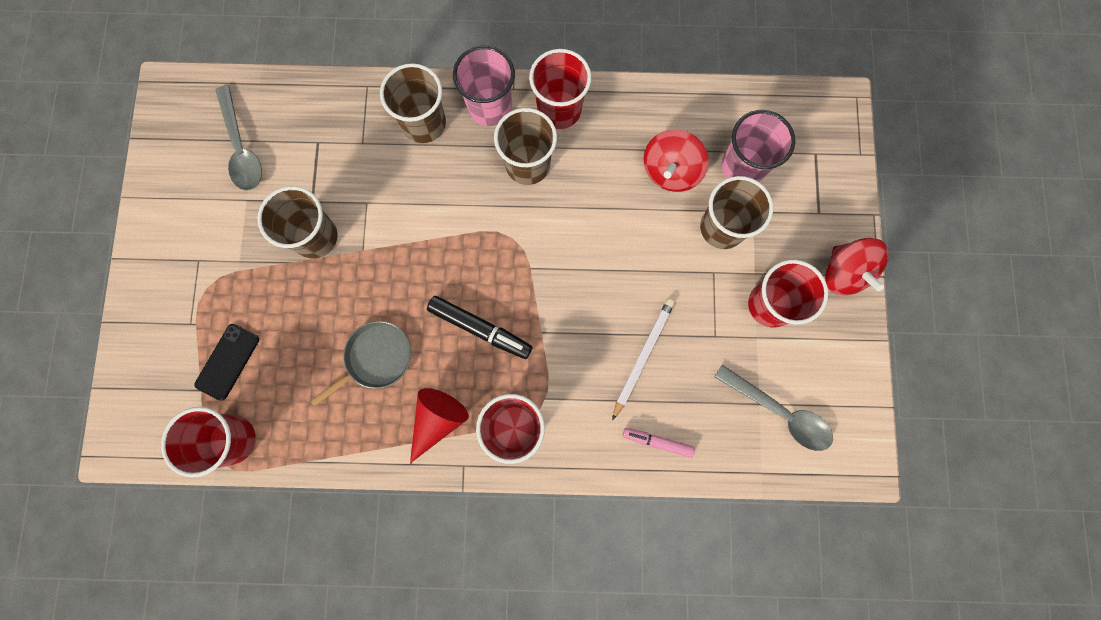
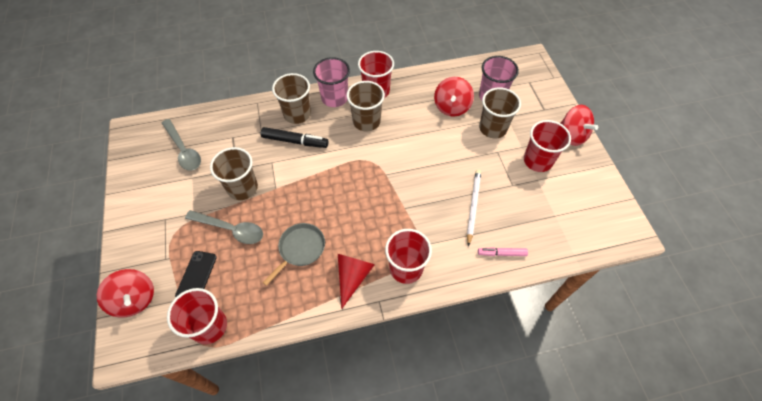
camera: 15 degrees left, 20 degrees down
black marker [427,296,533,359] -> black marker moved to [261,127,329,148]
grey spoon [714,365,833,451] -> grey spoon moved to [185,210,263,244]
none -> red spinning top [97,269,154,317]

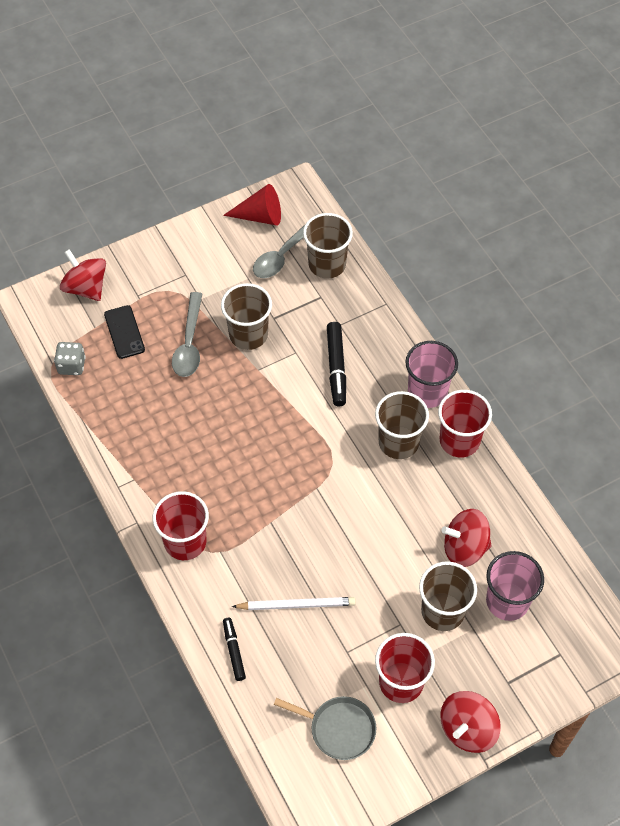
camera: 75 degrees right, 0 degrees up
red spinning top [97,269,154,317] -> red spinning top turned 105 degrees clockwise [60,249,106,301]
red cup [167,288,227,344] -> grey dice [54,342,86,375]
black phone [175,251,217,297] -> black phone turned 75 degrees clockwise [104,305,145,359]
grey pan [263,223,325,286] -> grey pan moved to [274,696,376,760]
brown cup [272,73,311,124] -> brown cup moved to [303,213,353,279]
red cone [338,254,375,309] -> red cone moved to [223,184,281,226]
pink marker [478,247,528,256] -> black marker [223,618,246,681]

